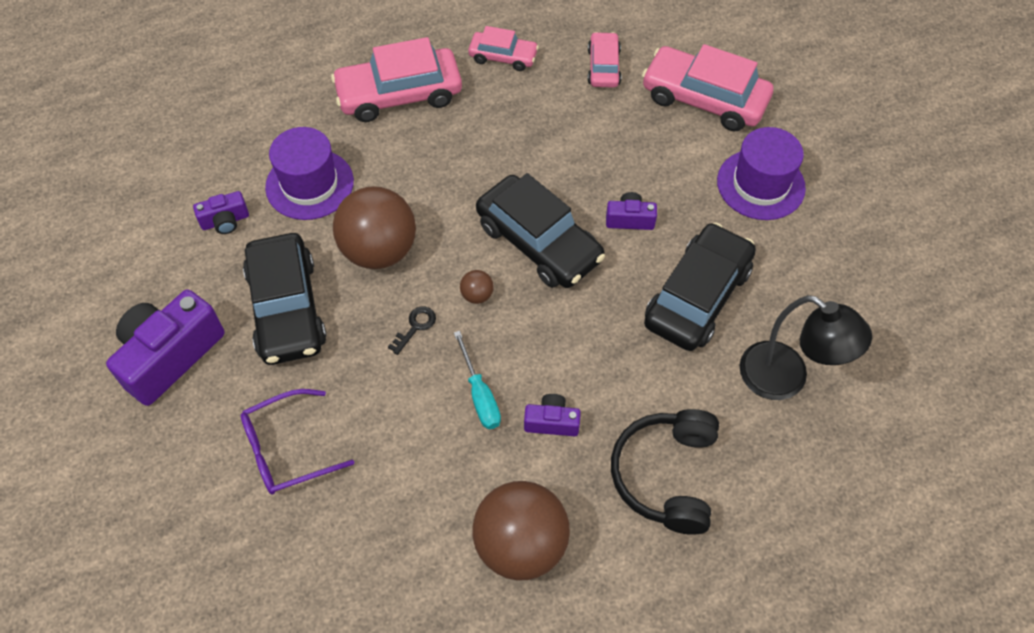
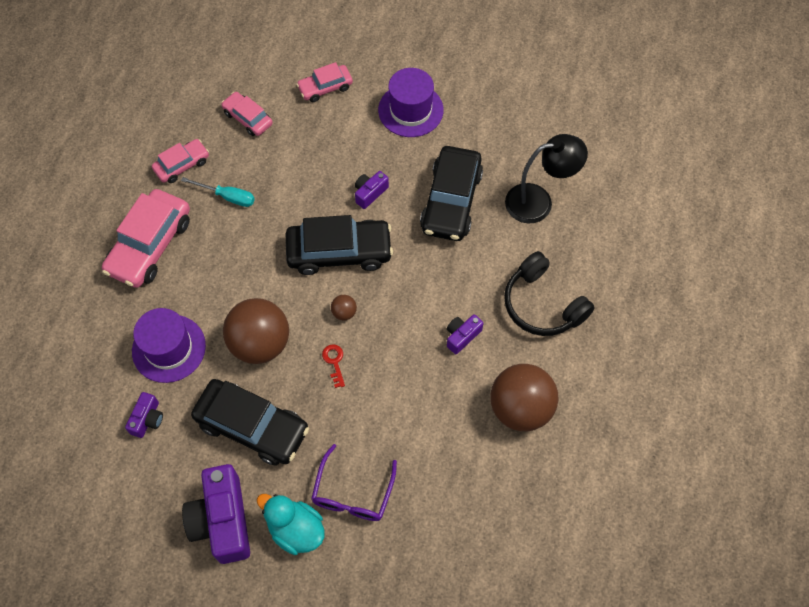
camera: 50 degrees left, 5 degrees up
black key [388,306,436,355] -> red key [322,344,345,388]
turquoise screwdriver [454,331,501,429] -> turquoise screwdriver moved to [181,177,255,207]
pink car [642,44,773,131] -> pink car [296,62,353,102], size x0.56
black car [644,223,756,351] -> black car turned 150 degrees counterclockwise [420,146,483,241]
none -> turquoise duck [257,494,325,555]

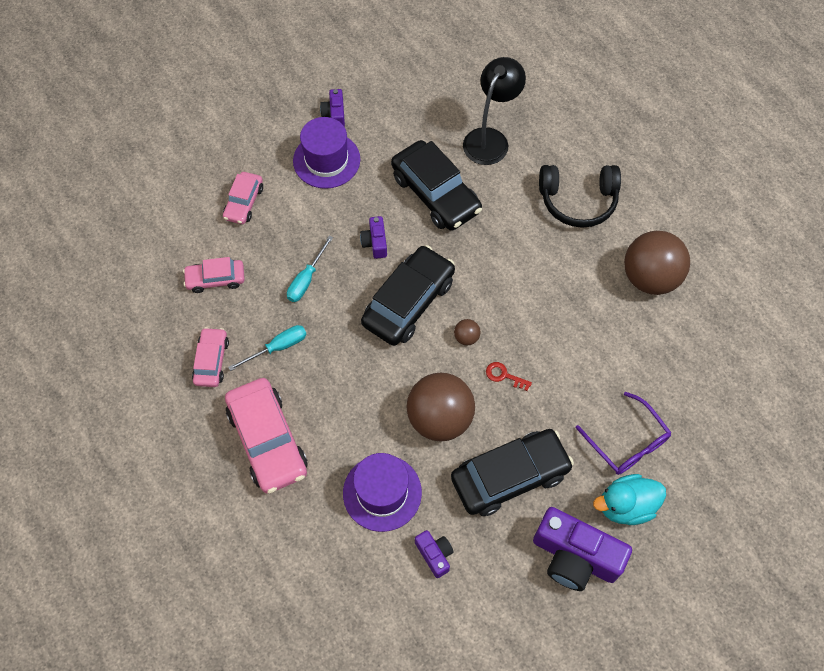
camera: 50 degrees left, 0 degrees up
purple camera [447,314,483,354] -> purple camera moved to [320,89,345,127]
none -> turquoise screwdriver [287,236,333,302]

